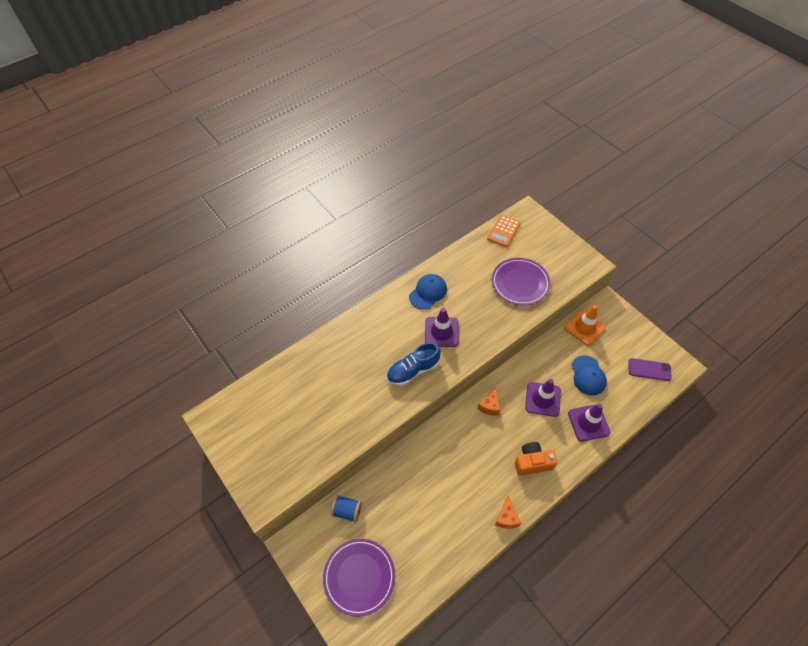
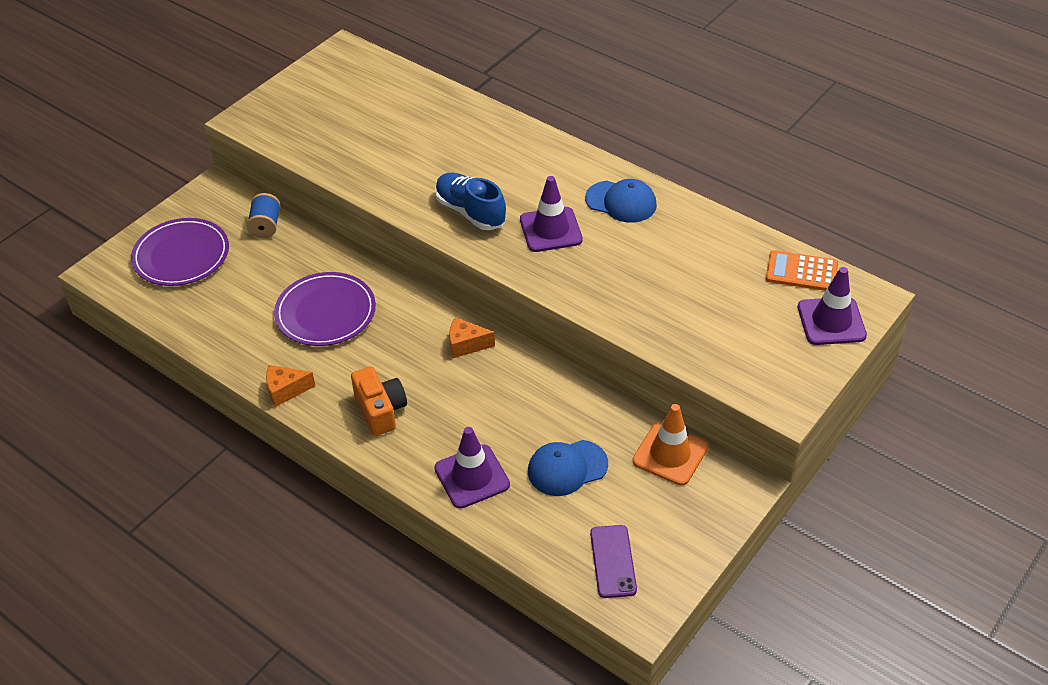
camera: 75 degrees right, 10 degrees down
purple plate [492,258,551,306] -> purple plate moved to [274,272,376,346]
purple traffic cone [525,379,561,417] -> purple traffic cone moved to [798,267,867,345]

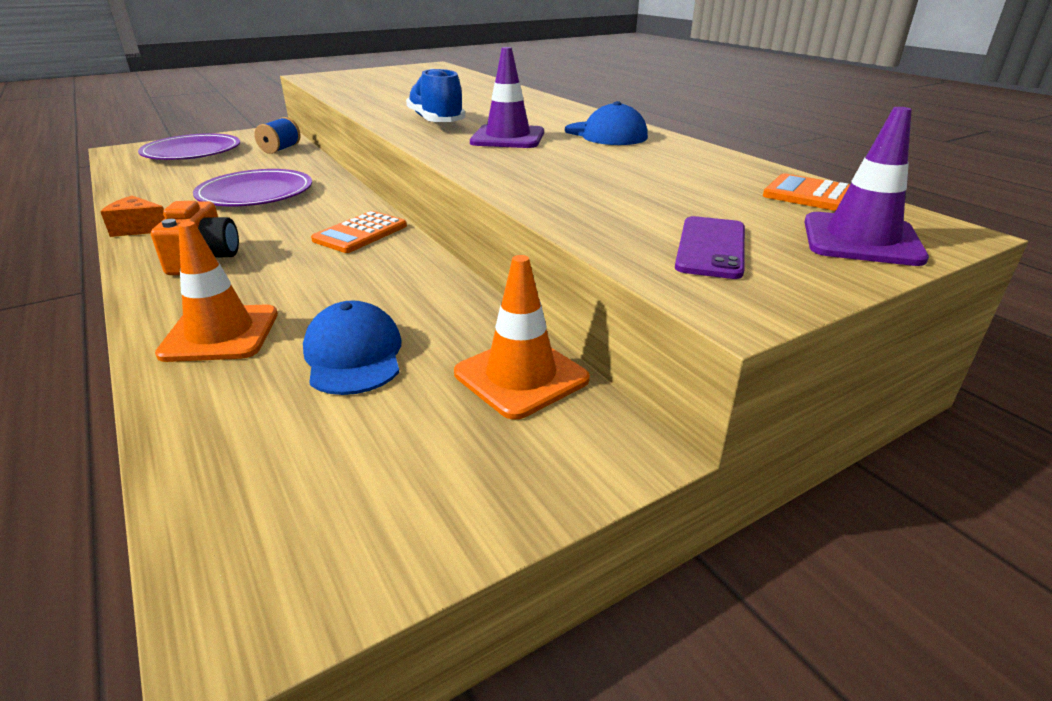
camera: 20 degrees right, 15 degrees down
purple traffic cone [434,427,510,508] -> orange traffic cone [155,221,278,362]
orange cheese [449,317,495,358] -> orange calculator [311,211,407,253]
blue cap [528,440,608,496] -> blue cap turned 75 degrees clockwise [303,301,402,395]
purple phone [590,525,637,598] -> purple phone moved to [675,216,745,279]

